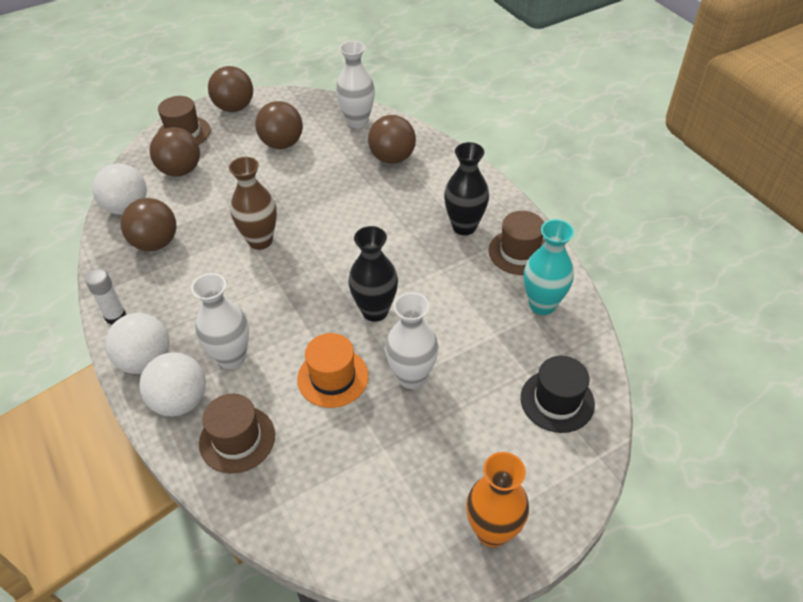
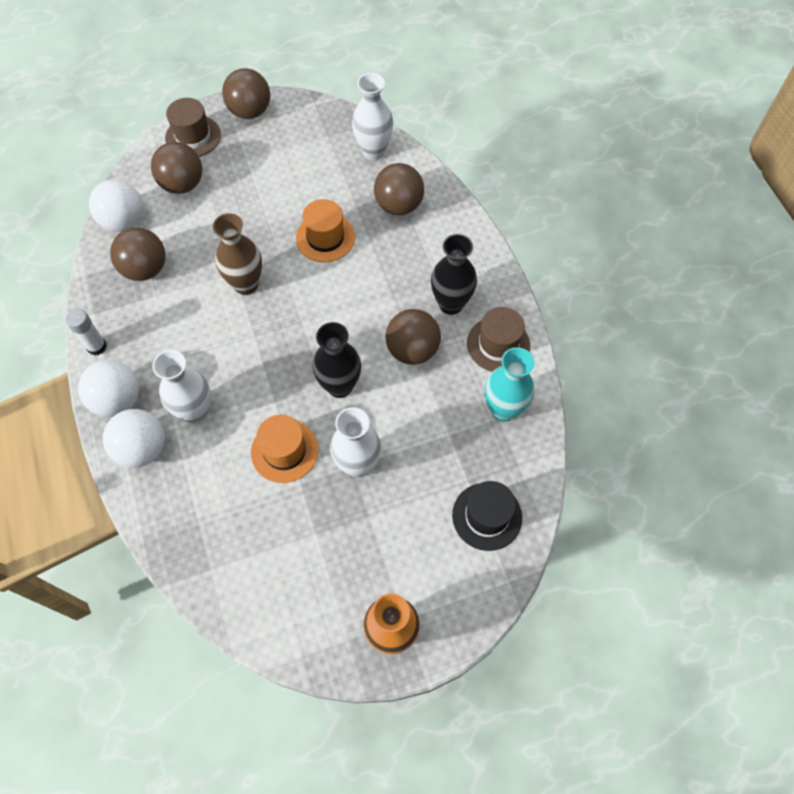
camera: 10 degrees right, 15 degrees up
brown hat [199,394,275,474] -> none
brown ball [255,101,303,149] -> brown ball moved to [385,309,441,365]
none -> orange hat [296,199,355,262]

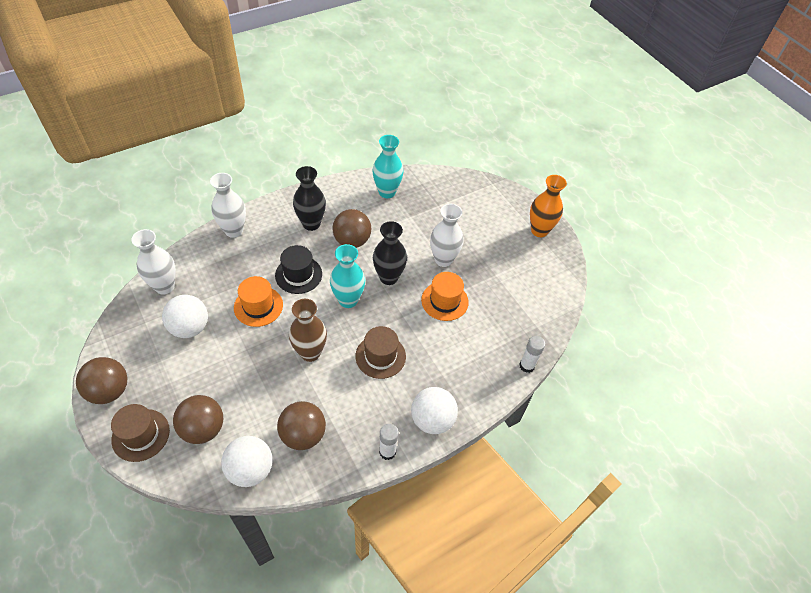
camera: 105 degrees left, 10 degrees down
white ball [103,409,165,468] -> white ball moved to [162,295,208,338]
white vase [152,350,211,424] -> white vase moved to [210,173,246,238]
brown ball [374,163,424,215] -> none
black hat [452,481,522,551] -> black hat moved to [275,245,322,294]
brown hat [467,307,530,372] -> brown hat moved to [356,326,406,379]
none -> turquoise vase [330,244,365,308]
none -> white glue stick [519,336,545,373]

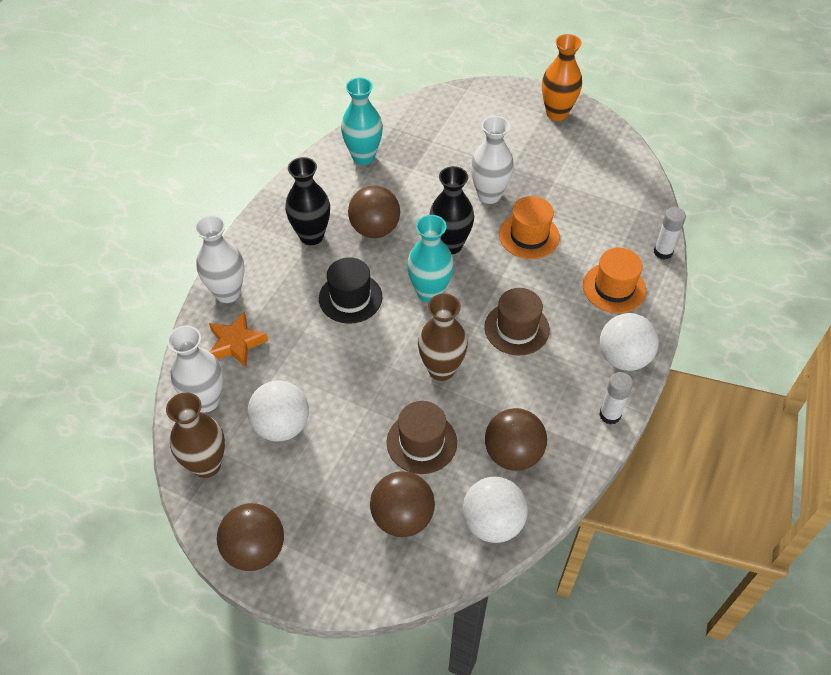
camera: 30 degrees left, 0 degrees up
brown hat [111,404,170,462] -> brown hat moved to [387,401,457,474]
orange hat [234,276,283,327] -> orange hat moved to [583,248,646,313]
none -> brown vase [166,392,225,478]
none -> orange star [209,311,268,367]

